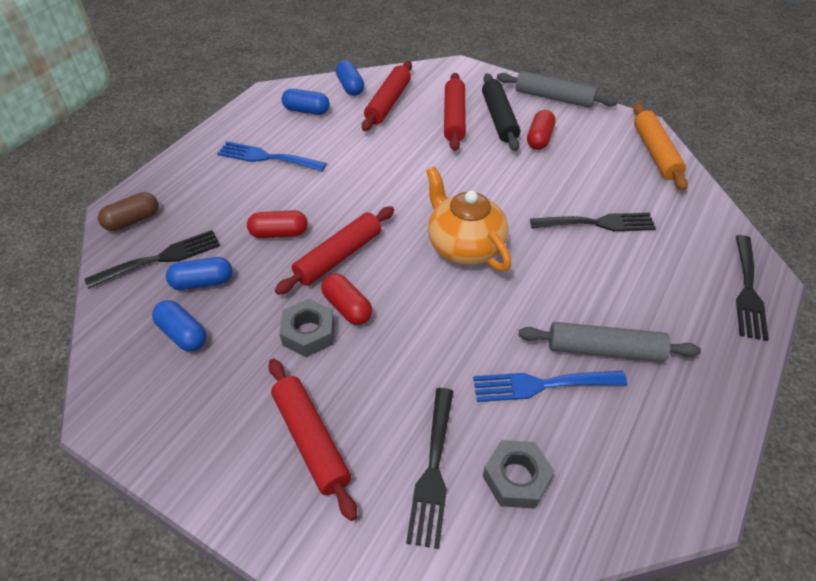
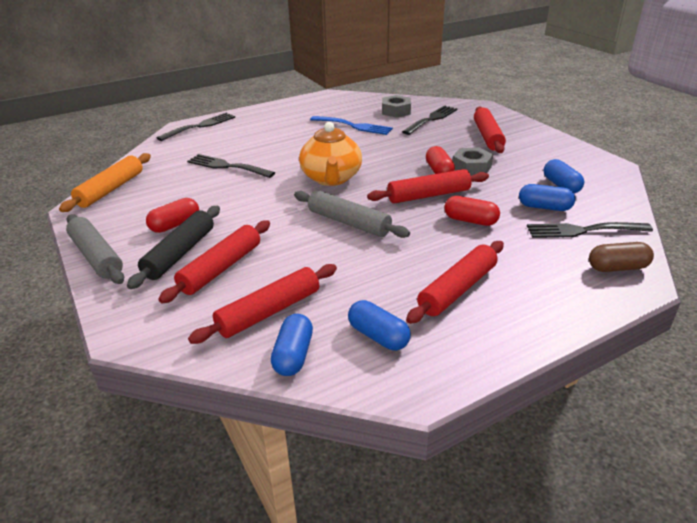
camera: 150 degrees left, 15 degrees down
blue fork [217,141,327,171] -> red rolling pin [406,241,504,324]
grey rolling pin [519,322,701,362] -> grey rolling pin moved to [294,190,410,238]

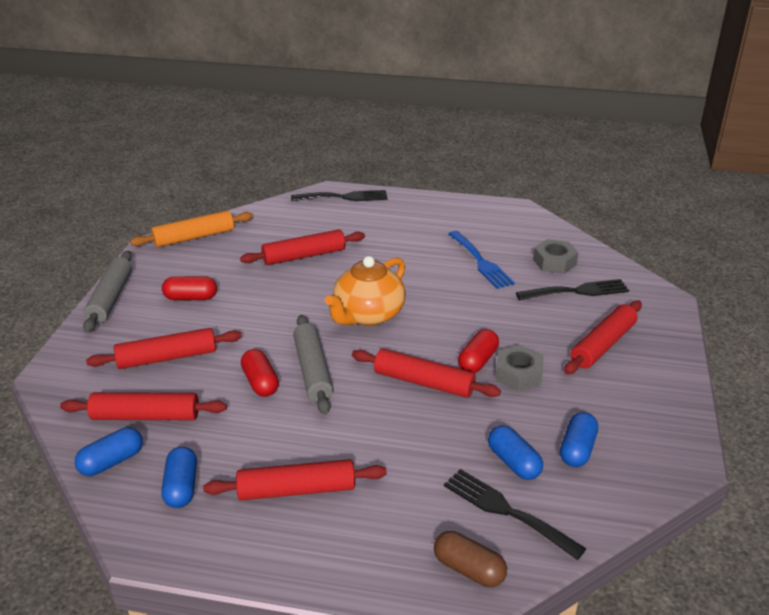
camera: 40 degrees right, 0 degrees up
black rolling pin [127,206,220,289] -> none
black fork [187,154,275,178] -> red rolling pin [240,229,365,265]
red capsule [444,196,500,226] -> red capsule moved to [241,349,279,397]

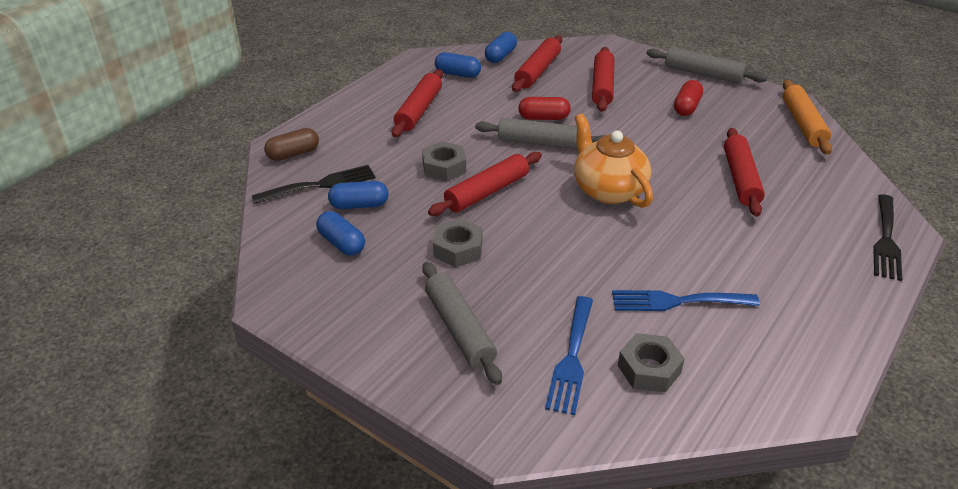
camera: 115 degrees right, 5 degrees up
blue capsule [75,427,143,476] -> blue capsule turned 45 degrees clockwise [485,32,517,63]
red capsule [458,329,499,373] -> none
black fork [516,279,629,300] -> blue fork [545,296,593,415]
red rolling pin [564,300,642,374] -> grey rolling pin [422,262,502,385]
none -> grey nut [422,141,466,182]

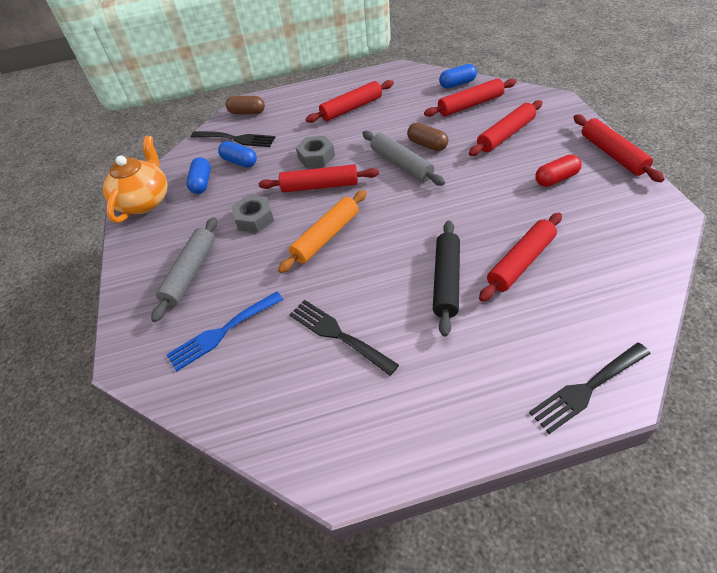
camera: 45 degrees right, 10 degrees up
blue capsule [435,52,481,78] -> none
red capsule [518,97,571,120] -> brown capsule [407,123,449,151]
orange teapot [574,114,653,208] -> orange teapot moved to [103,136,168,223]
blue fork [612,290,760,311] -> black fork [289,300,399,376]
grey nut [618,333,685,392] -> none
grey rolling pin [646,47,767,84] -> red rolling pin [573,115,665,182]
orange rolling pin [783,80,832,154] -> orange rolling pin moved to [278,190,367,273]
none -> black rolling pin [433,221,460,336]

